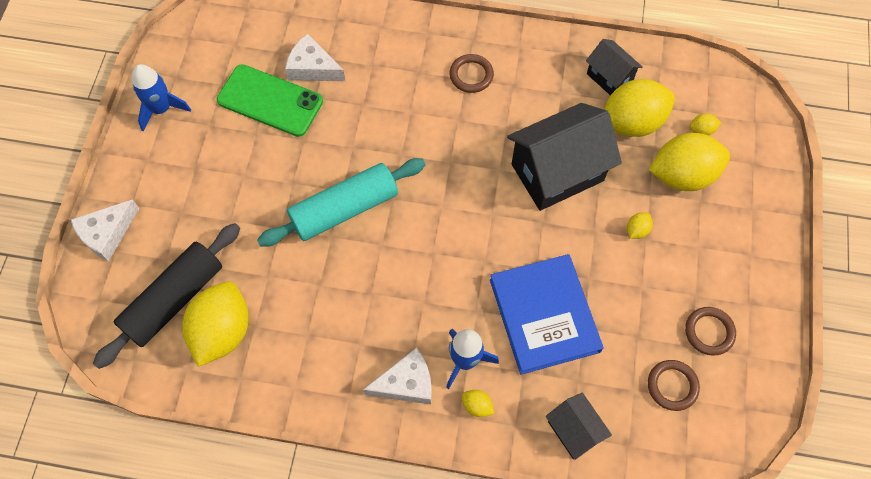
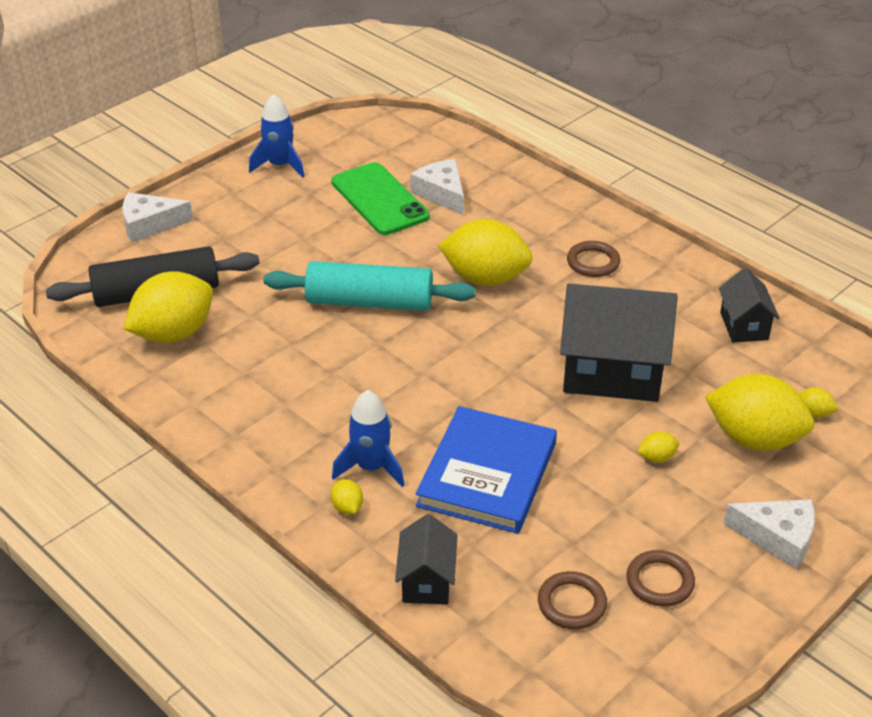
camera: 35 degrees right, 25 degrees down
white cheese [363,348,432,405] -> white cheese moved to [723,499,815,569]
yellow lemon [604,79,675,137] -> yellow lemon moved to [438,219,533,286]

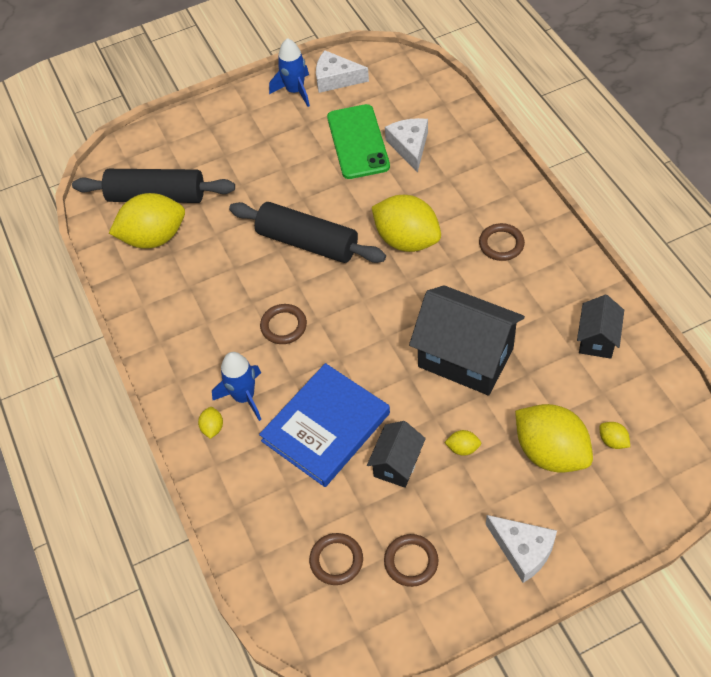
camera: 25 degrees right, 15 degrees up
white cheese [123,192,193,243] -> white cheese moved to [316,50,369,93]
turquoise rolling pin [263,261,476,311] -> black rolling pin [229,202,386,263]
black house [395,514,458,605] -> black house moved to [367,421,426,488]
none -> brown ring [260,304,307,344]

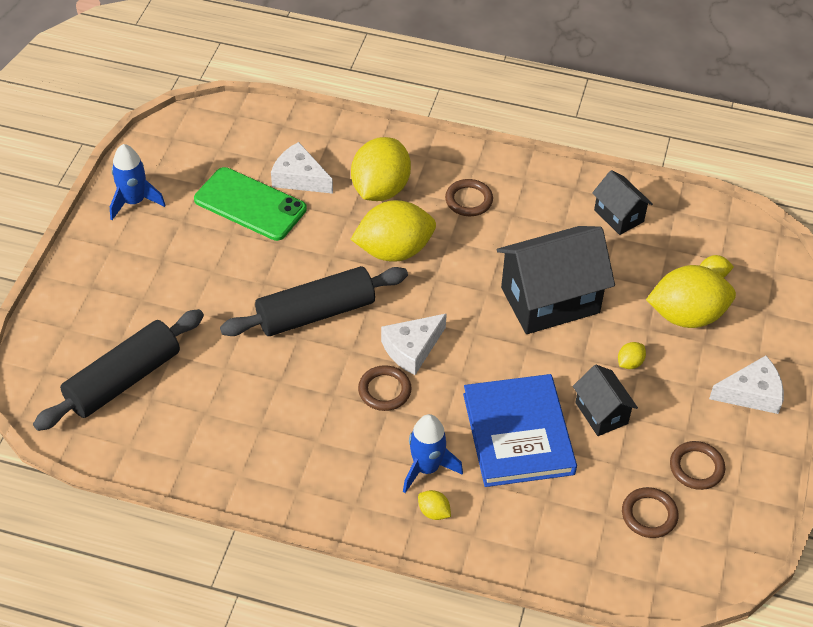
camera: 55 degrees left, 5 degrees down
yellow lemon [109,193,185,249] -> yellow lemon moved to [351,137,411,201]
white cheese [316,50,369,93] -> white cheese moved to [381,313,447,375]

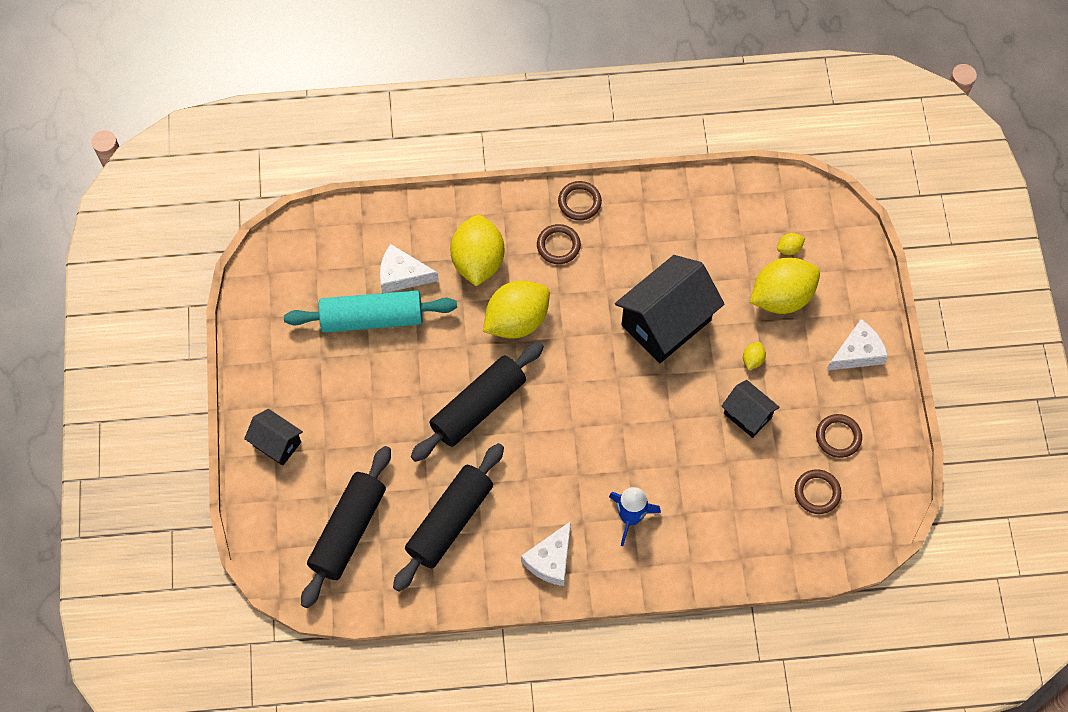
camera: 20 degrees left, 15 degrees up
blue rocket [110,144,165,220] -> none
green phone [194,167,307,241] -> turquoise rolling pin [284,290,457,333]
brown ring [358,365,412,411] -> brown ring moved to [558,181,602,221]
white cheese [381,313,447,375] -> white cheese moved to [521,521,571,586]
yellow lemon [418,490,451,520] -> none
blue book [463,374,577,487] -> none
black house [592,170,653,235] -> black house moved to [244,409,303,466]
none -> black rolling pin [393,443,504,592]

